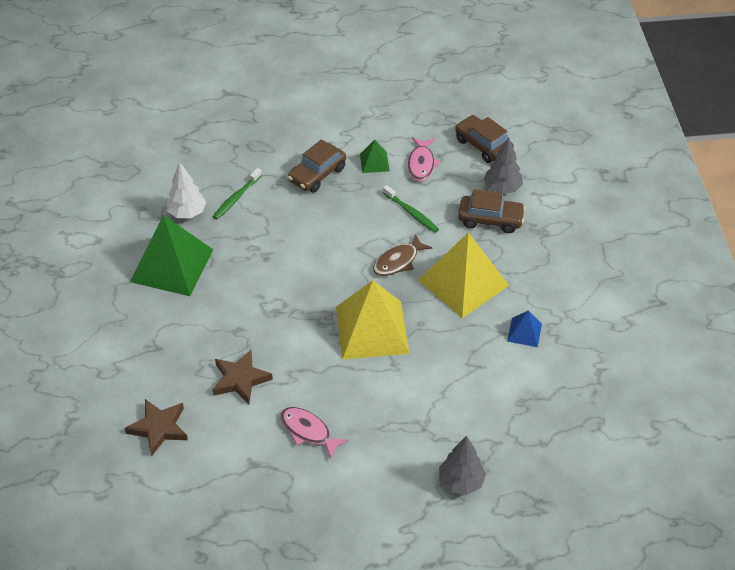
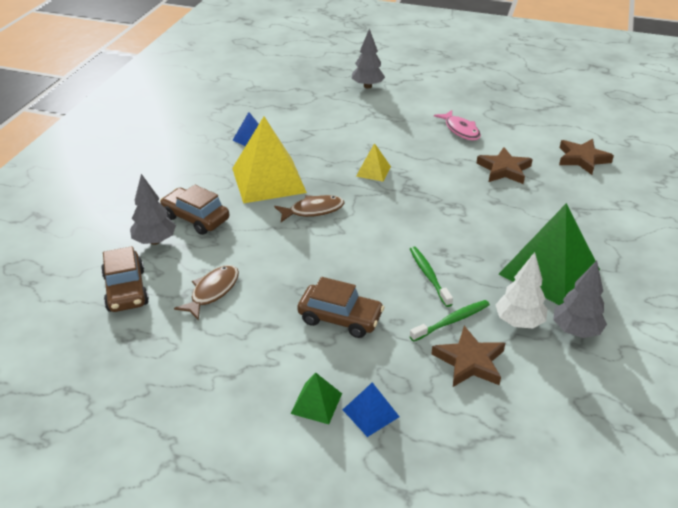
camera: 155 degrees left, 10 degrees down
brown car [288,139,346,193] -> brown car turned 45 degrees clockwise [297,277,384,338]
yellow pyramid [336,280,409,360] -> yellow pyramid [356,143,391,181], size x0.46
green pyramid [360,140,390,173] -> green pyramid moved to [290,373,342,424]
green toothbrush [383,185,439,233] -> green toothbrush moved to [410,247,453,307]
pink fish [408,137,441,182] -> brown fish [174,265,239,320]
none -> blue pyramid [343,382,400,437]
none -> brown star [431,326,505,387]
none -> grey tree [553,261,607,338]

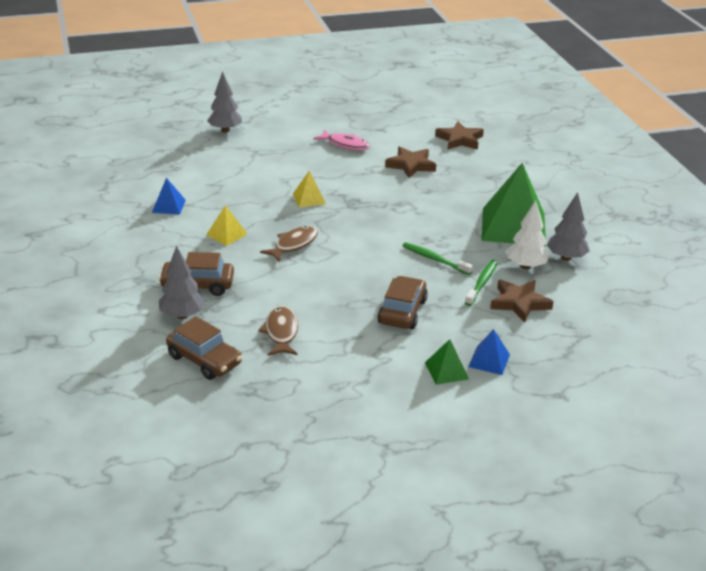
camera: 35 degrees left, 5 degrees down
yellow pyramid [232,116,307,204] -> yellow pyramid [206,205,247,246], size x0.46
brown car [297,277,384,338] -> brown car turned 60 degrees counterclockwise [377,276,428,329]

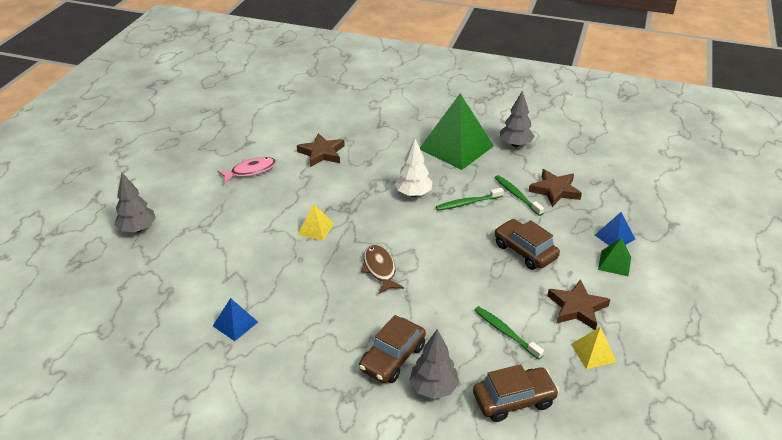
camera: 55 degrees left, 5 degrees up
yellow pyramid [206,205,247,246] -> yellow pyramid moved to [571,327,617,369]
brown fish [258,306,298,356] -> green toothbrush [474,306,544,360]
brown star [435,121,484,150] -> brown star moved to [547,279,610,330]
white tree [507,200,550,269] -> white tree moved to [395,139,432,197]

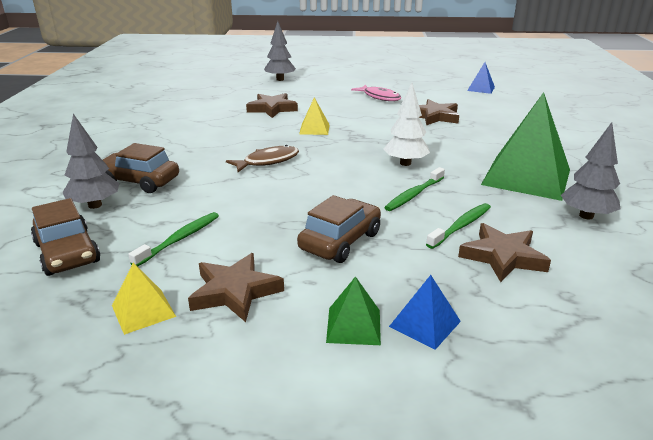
camera: 75 degrees right, 10 degrees down
blue pyramid [213,298,258,341] -> blue pyramid moved to [467,62,495,94]
green toothbrush [436,188,504,211] -> green toothbrush turned 105 degrees counterclockwise [384,167,445,211]
none -> brown star [246,93,298,118]

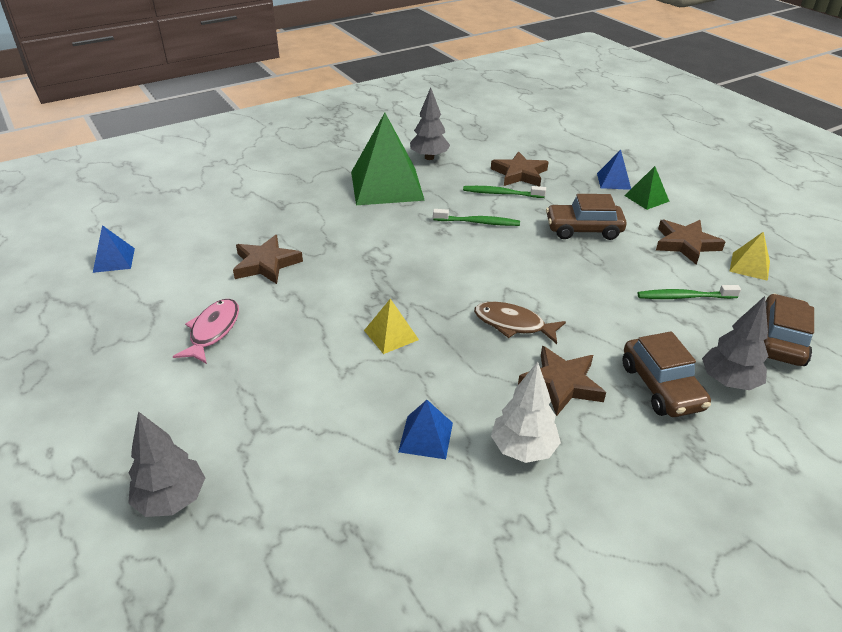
camera: 125 degrees left, 10 degrees up
brown star [246,93,298,118] -> brown star moved to [518,346,606,416]
white tree [383,83,430,166] -> white tree moved to [491,362,561,463]
none -> blue pyramid [398,400,453,459]

